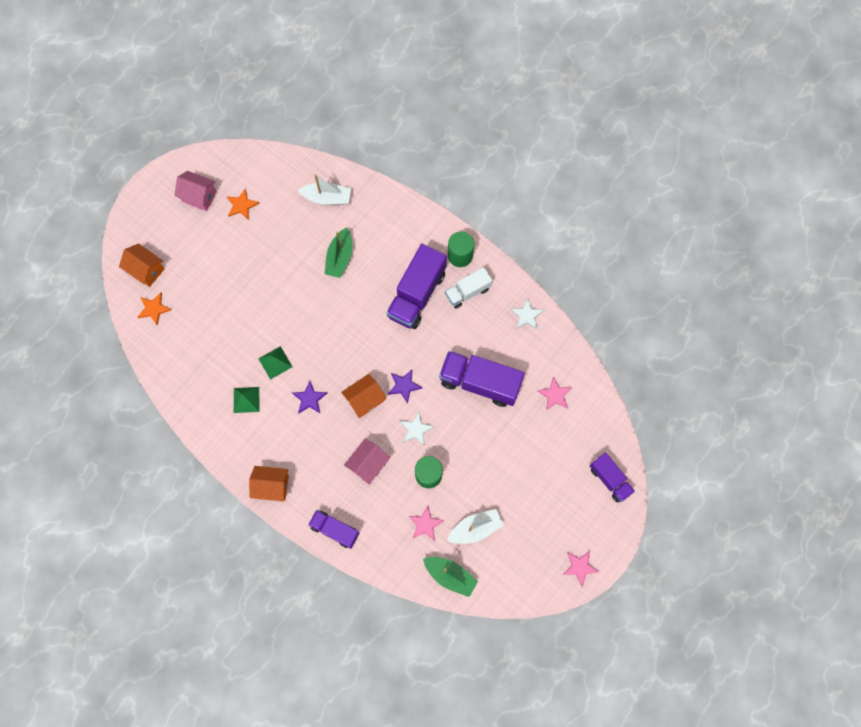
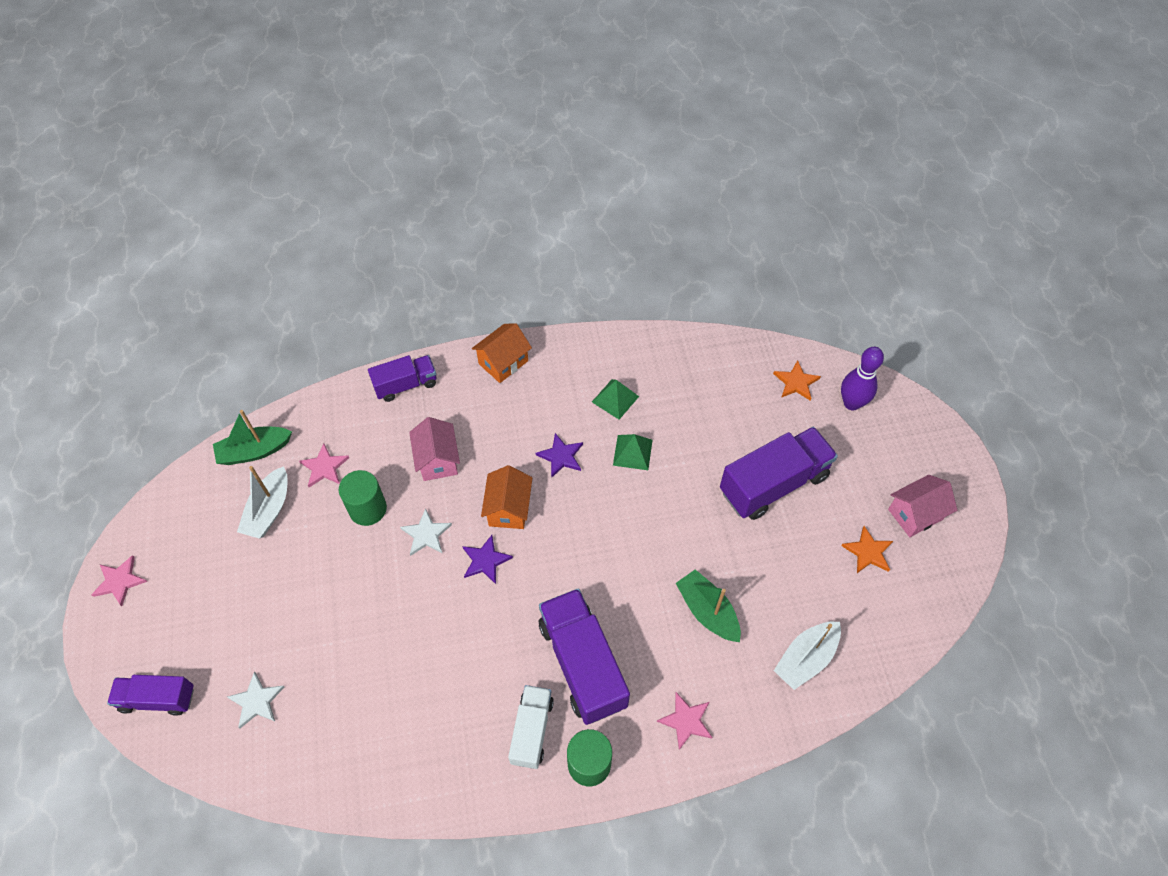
camera: 130 degrees right, 15 degrees down
orange house [119,243,165,287] -> purple bowling pin [841,347,884,410]
purple truck [439,351,525,407] -> purple truck moved to [720,427,838,520]
white star [510,298,545,330] -> white star moved to [227,672,284,728]
pink star [537,376,573,410] -> pink star moved to [657,692,712,750]

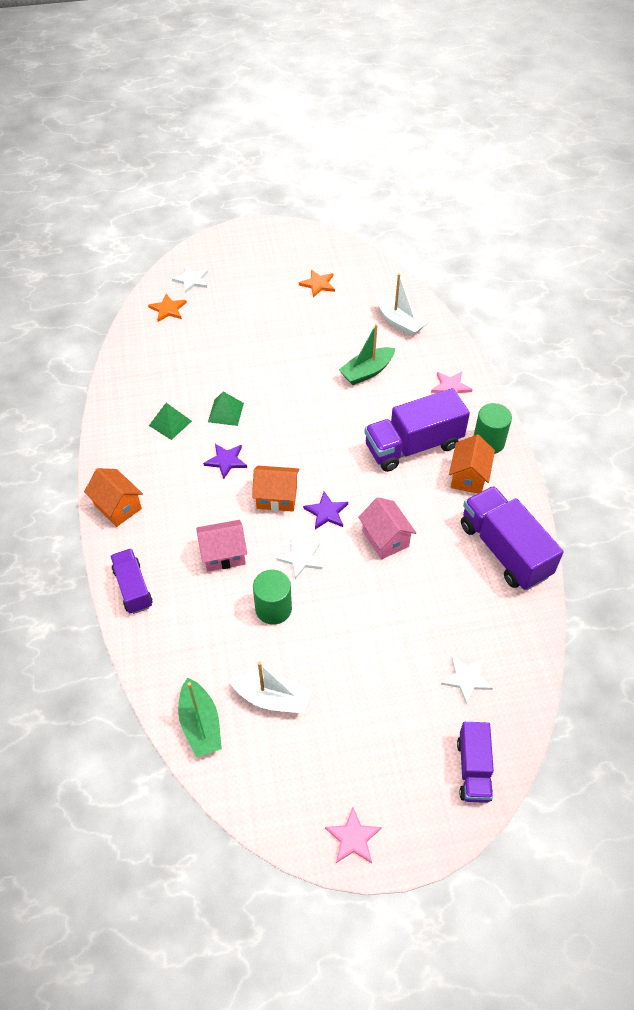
camera: 90 degrees left, 5 degrees down
pink star [299,444,349,487] -> none
white truck [508,685,554,769] -> orange house [449,434,495,494]
purple truck [720,427,838,520] -> purple truck moved to [461,486,564,590]
purple bowling pin [841,347,884,410] -> white star [172,266,208,293]
pink house [888,475,957,537] -> pink house moved to [358,497,416,559]

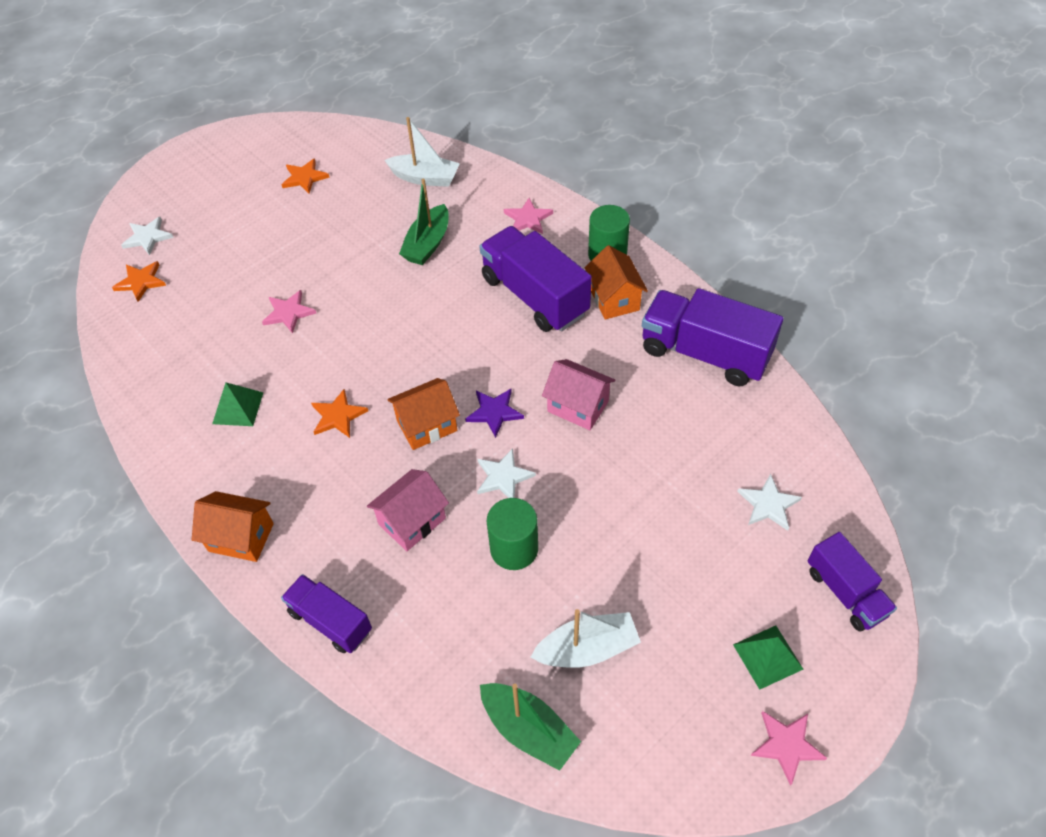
camera: 30 degrees left, 0 degrees up
purple star [203,444,247,479] -> orange star [311,389,368,438]
green pyramid [208,392,244,426] -> green pyramid moved to [733,626,803,690]
purple truck [364,388,470,472] -> purple truck turned 105 degrees clockwise [479,226,592,332]
none -> pink star [262,290,316,334]

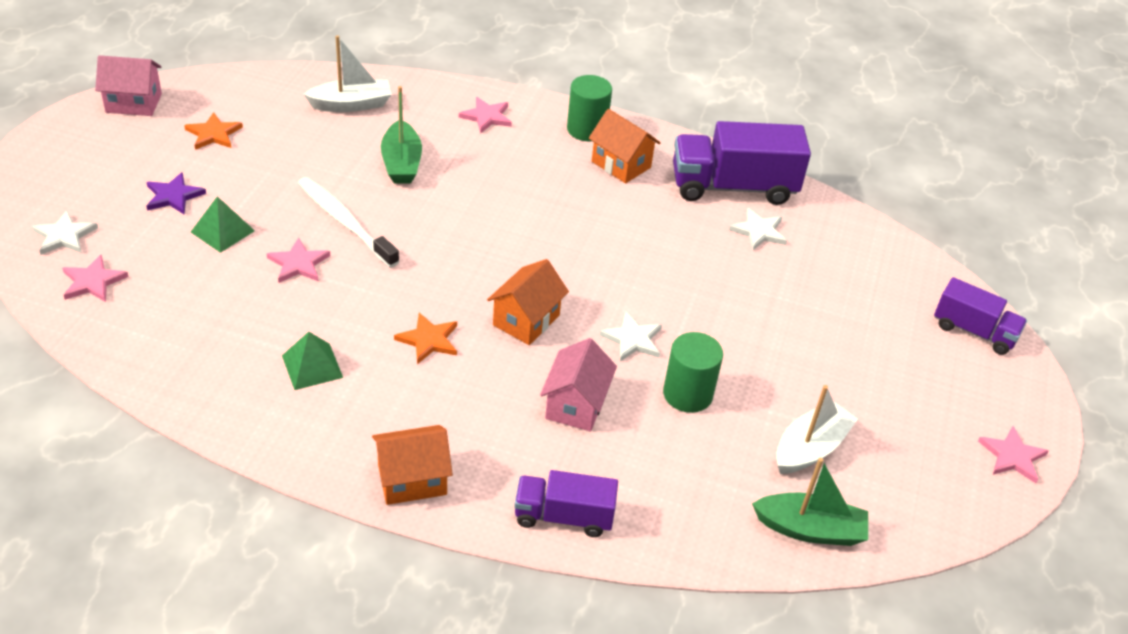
camera: 35 degrees left, 10 degrees down
orange star [112,261,166,302] -> pink star [62,255,129,302]
purple star [465,389,524,438] -> purple star moved to [146,172,206,214]
purple truck [479,226,592,332] -> none
pink house [542,359,615,430] -> pink house moved to [95,55,162,116]
green pyramid [733,626,803,690] -> green pyramid moved to [191,196,255,253]
white star [737,474,802,531] -> white star moved to [729,208,787,250]
none -> white toothbrush [298,177,399,268]

